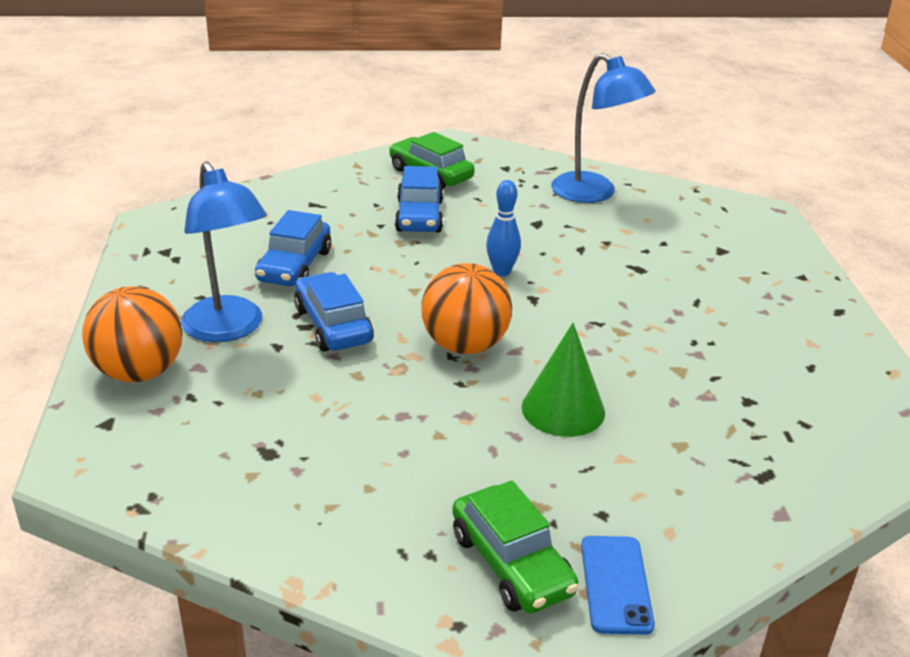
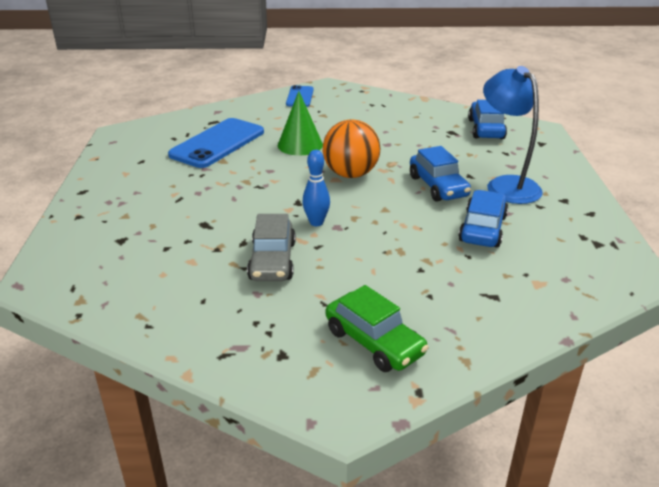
camera: 175 degrees left, 0 degrees up
orange ball [82,286,183,382] -> none
blue car [395,166,443,232] -> blue car moved to [468,100,507,139]
green car [452,480,579,613] -> none
blue lamp [551,53,656,203] -> none
none -> blue phone [168,118,264,168]
none -> grey car [247,214,296,281]

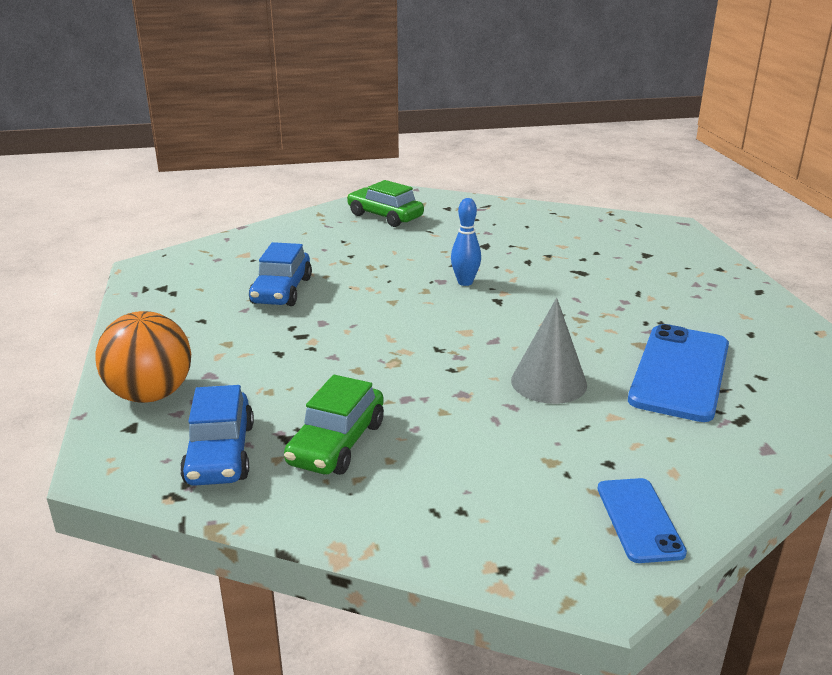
camera: 170 degrees right, 5 degrees down
grey car [247,214,296,281] -> none
green cone [278,91,323,155] -> grey cone [511,298,587,404]
orange ball [323,119,380,178] -> orange ball moved to [95,311,191,403]
blue car [410,146,471,202] -> none
blue lamp [483,66,543,204] -> none
none -> green car [284,375,384,475]

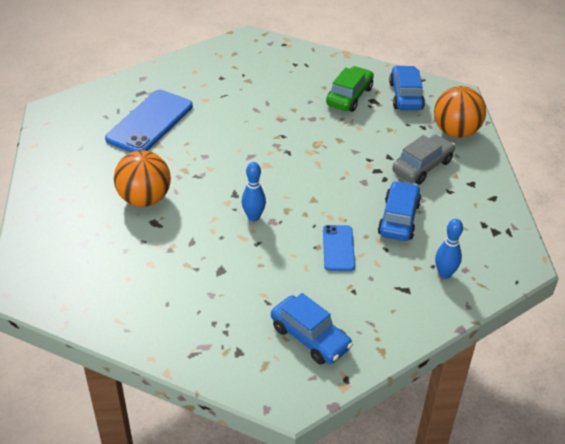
camera: 175 degrees left, 15 degrees up
green car [347,180,424,227] -> blue car [271,293,353,365]
grey cone [511,298,587,404] -> none
blue phone [597,478,687,563] -> blue phone moved to [323,225,355,271]
none -> orange ball [113,150,171,207]
none -> grey car [392,134,455,184]
none -> blue bowling pin [435,219,463,279]

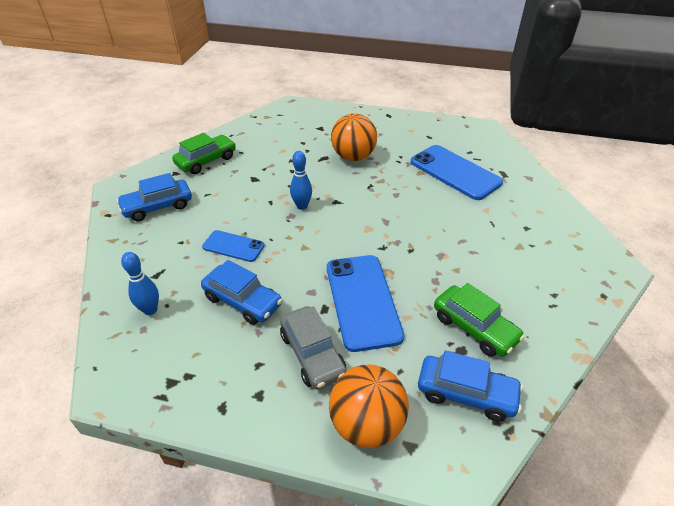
camera: 110 degrees right, 0 degrees up
none -> green car [172,133,236,174]
none -> blue phone [327,255,404,352]

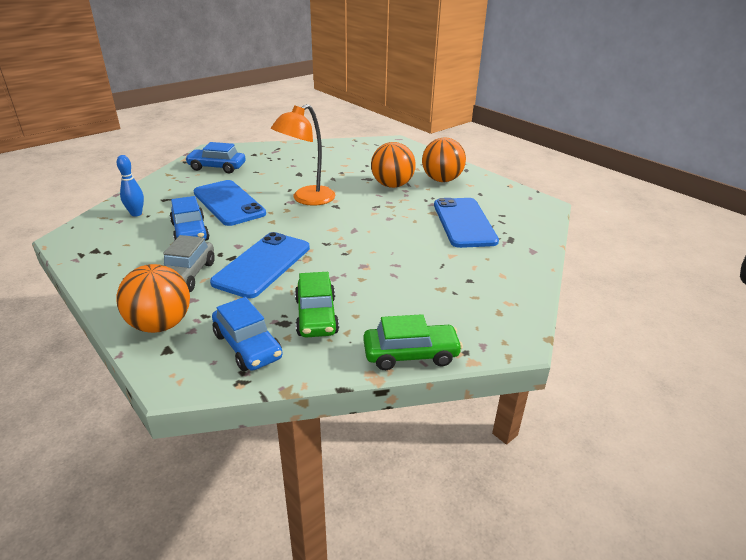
camera: 35 degrees right, 10 degrees down
green car [172,133,236,174] -> green car moved to [363,314,463,370]
blue phone [202,230,265,262] -> blue phone [193,180,266,226], size x1.80
blue bowling pin [290,151,312,210] -> orange lamp [271,104,336,206]
none -> orange ball [422,138,466,182]

